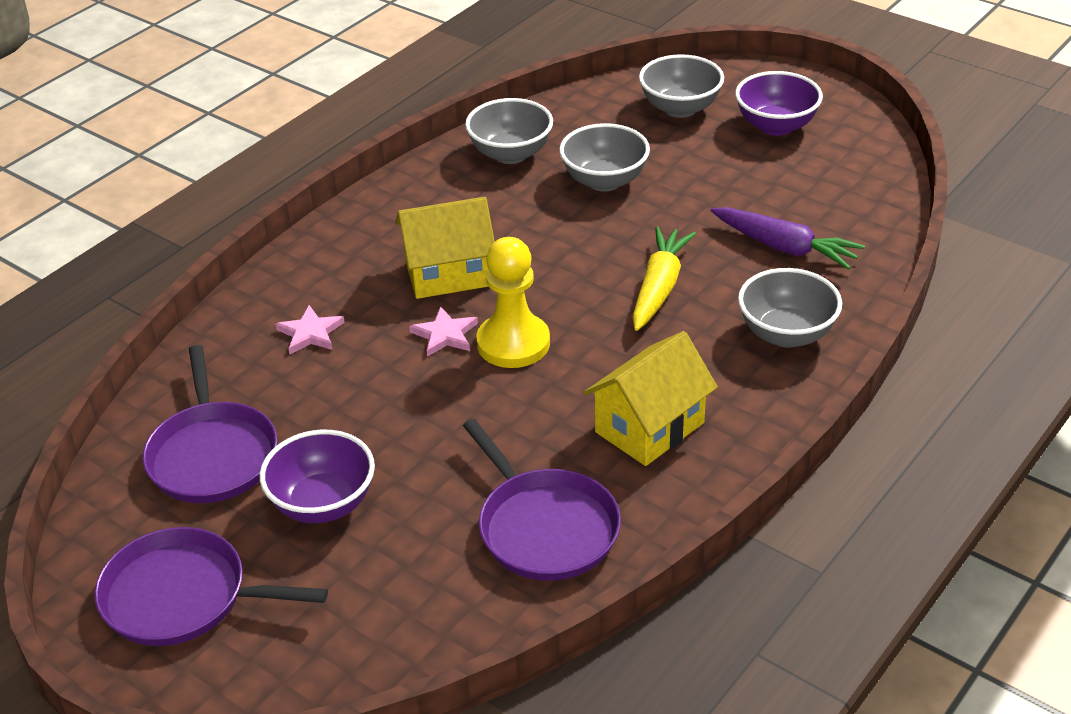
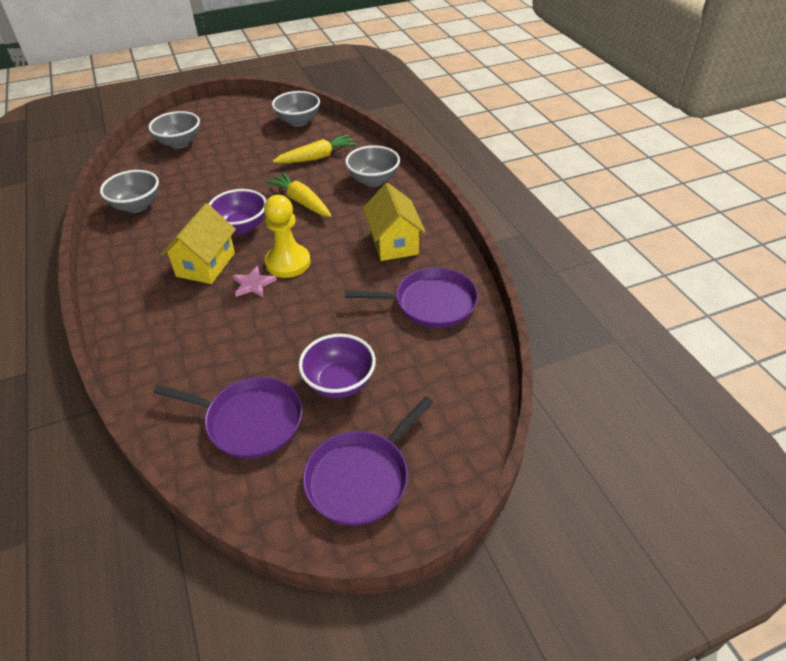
camera: 60 degrees left, 5 degrees up
pink star [275,305,345,354] -> none
grey bowl [559,123,650,192] -> grey bowl moved to [272,91,320,127]
purple carrot [711,207,865,270] -> yellow carrot [273,134,357,163]
purple bowl [735,71,823,136] -> purple bowl moved to [209,189,266,234]

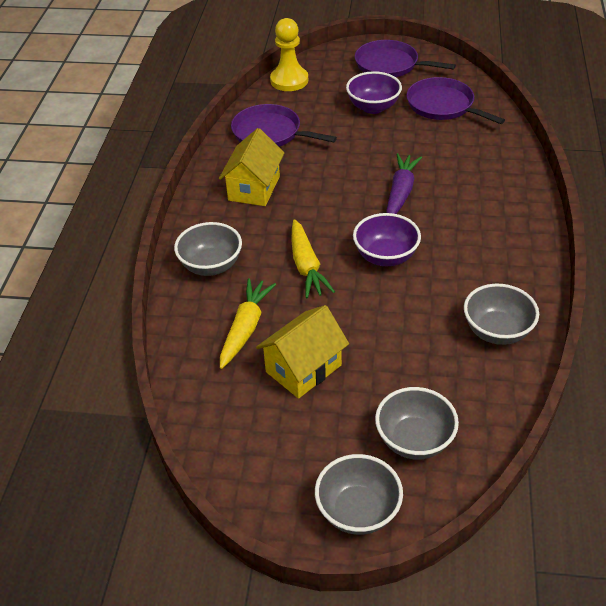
camera: 150 degrees left, 0 degrees up
yellow house [161,204,236,284] -> yellow house moved to [256,305,349,399]
pink star [233,266,277,297] -> purple carrot [386,153,422,214]
yellow pawn [264,195,311,278] -> yellow pawn moved to [270,18,308,91]
grey bowl [272,91,320,127] -> grey bowl moved to [315,454,403,535]
yellow carrot [273,134,357,163] -> yellow carrot turned 105 degrees clockwise [220,278,276,369]
purple pan [303,396,433,526] -> purple pan turned 135 degrees counterclockwise [355,40,456,77]

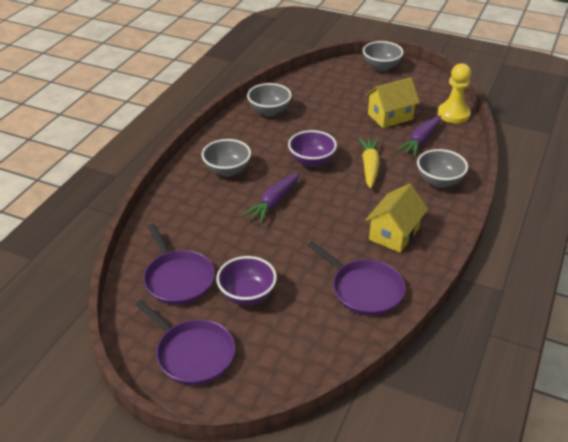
camera: 165 degrees left, 5 degrees down
yellow carrot [220,278,276,369] -> purple carrot [397,116,441,157]
yellow pawn [270,18,308,91] -> yellow pawn moved to [438,63,471,123]
grey bowl [375,387,459,460] -> grey bowl moved to [202,139,251,177]

